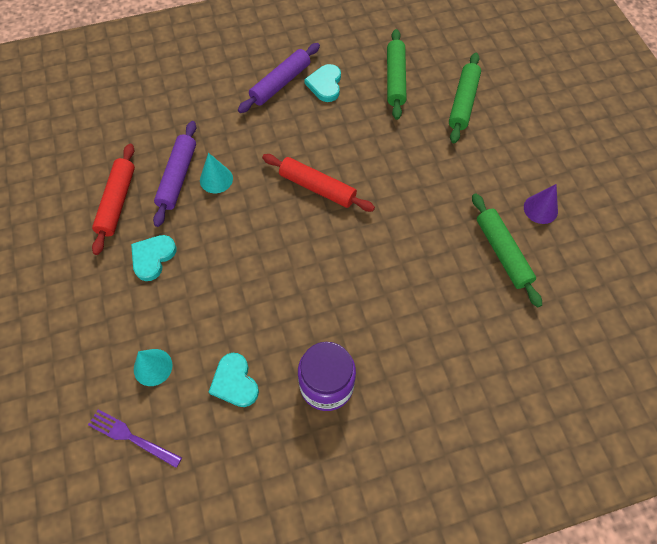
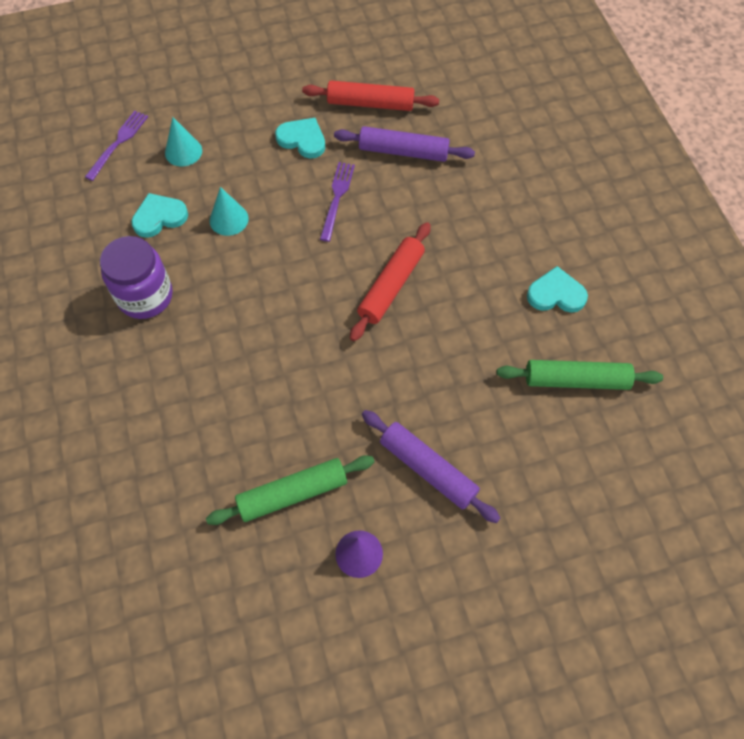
camera: 90 degrees right, 0 degrees up
turquoise cone [200,153,233,193] -> turquoise cone moved to [210,187,249,236]
purple rolling pin [238,43,320,113] -> purple rolling pin moved to [362,410,500,523]
green rolling pin [449,53,481,143] -> none
none -> purple fork [320,162,355,242]

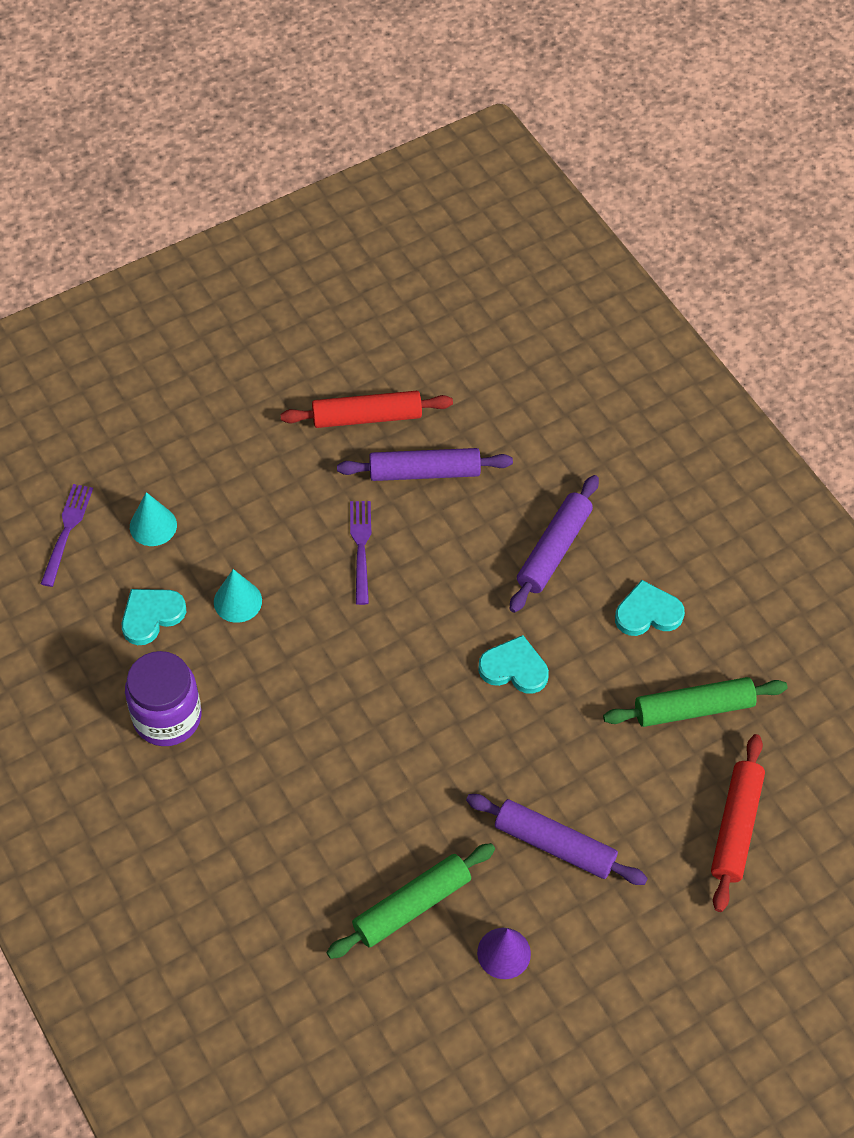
camera: 15 degrees left, 5 degrees down
turquoise heart [275,118,325,159] -> turquoise heart moved to [478,635,549,694]
red rolling pin [350,222,431,341] -> red rolling pin moved to [711,734,765,912]
none -> purple rolling pin [510,475,599,613]

